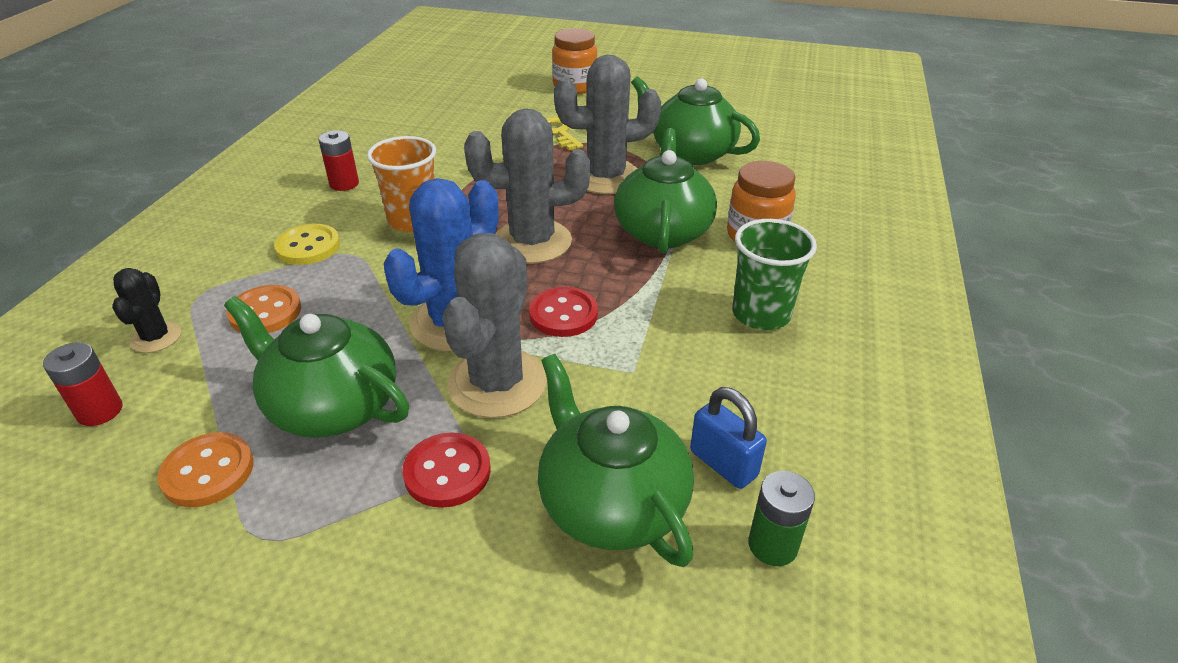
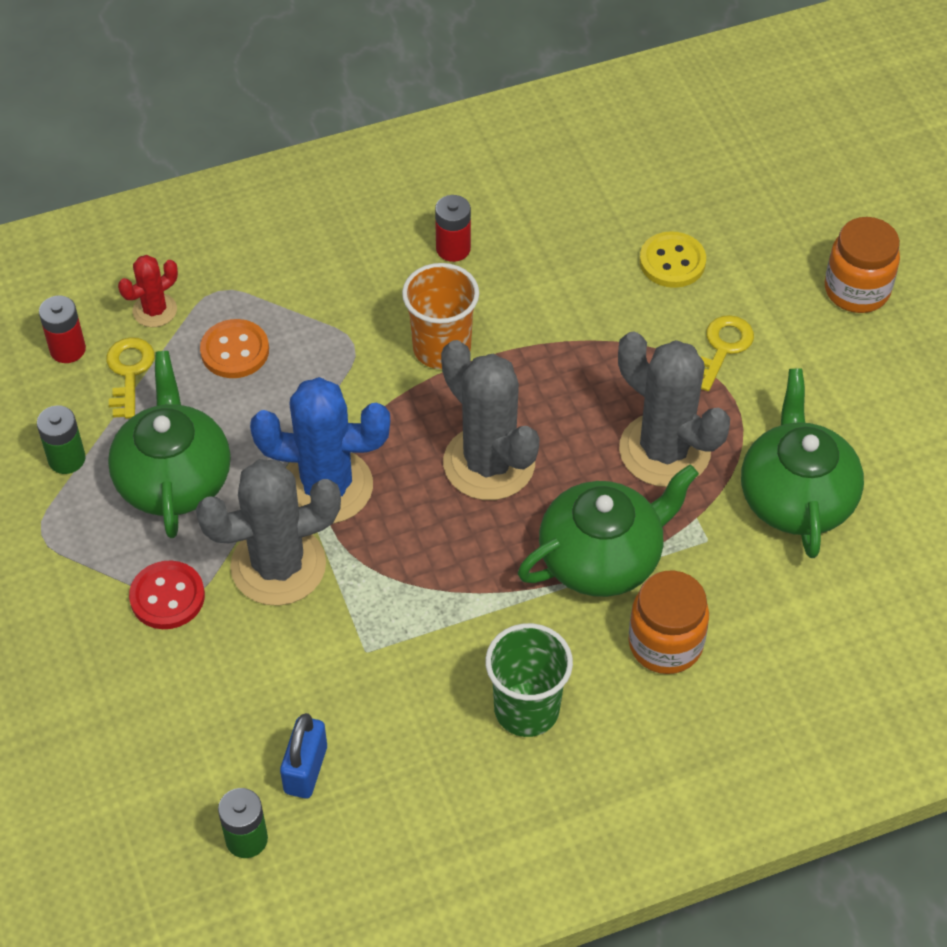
camera: 55 degrees right, 15 degrees up
black cactus [112,268,181,353] -> red cactus [118,255,178,327]
orange button [157,432,254,507] -> green battery [37,405,86,474]
yellow button [274,224,340,265] -> yellow button moved to [640,231,706,288]
red button [529,287,598,337] -> none
green teapot [538,354,694,567] -> none
none -> yellow key [106,337,154,419]

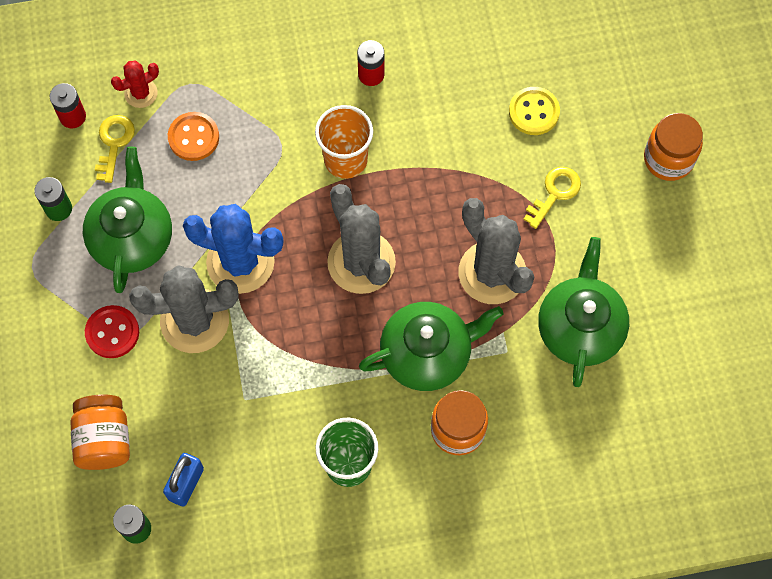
camera: 10 degrees right, 15 degrees up
none -> orange jar [70,394,130,470]

